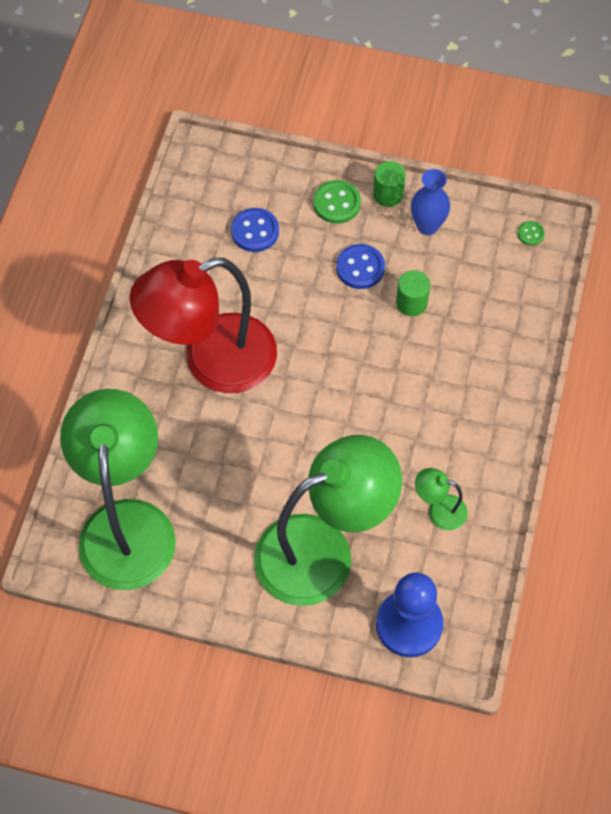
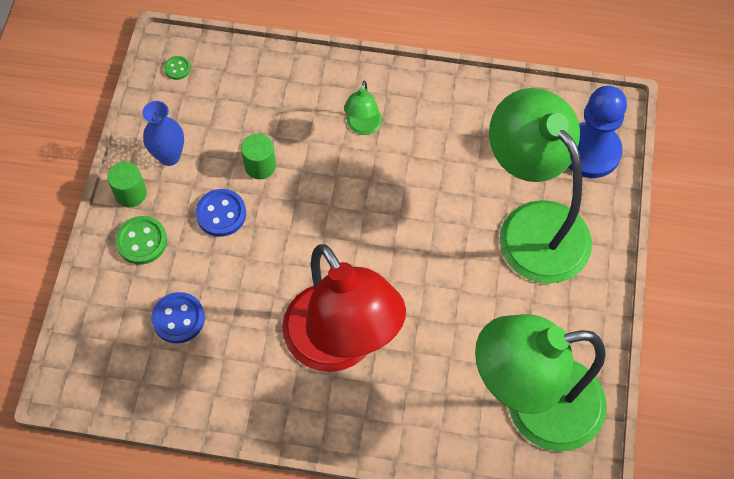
camera: 95 degrees left, 0 degrees up
green lamp [415,468,468,530] -> green lamp moved to [344,81,382,135]

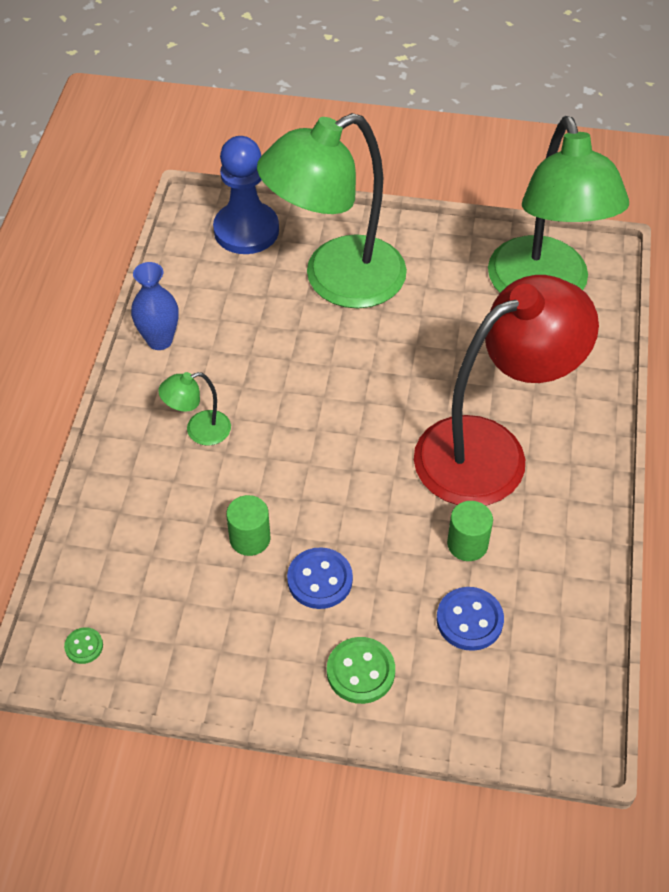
camera: 90 degrees left, 10 degrees down
green cylinder [107,162,147,207] -> green cylinder moved to [447,501,493,561]
blue vase [142,101,184,166] -> blue vase moved to [131,262,179,350]
green lamp [344,81,382,135] -> green lamp turned 150 degrees clockwise [158,372,231,445]

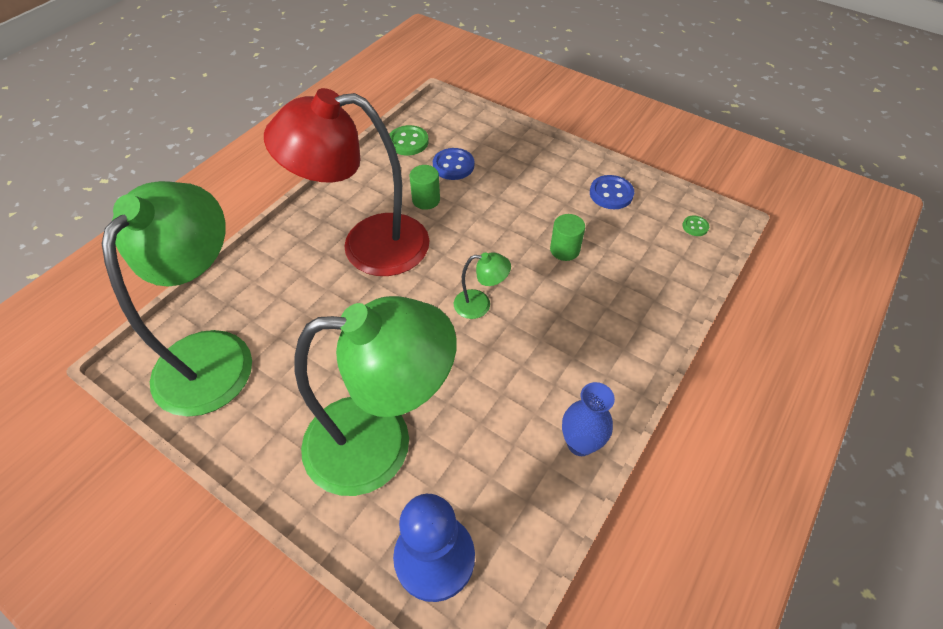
camera: 155 degrees left, 0 degrees up
green lamp [158,372,231,445] -> green lamp moved to [454,252,511,319]
blue button [287,547,353,609] -> blue button moved to [590,175,634,209]
green button [327,637,395,704] -> green button moved to [389,125,429,155]

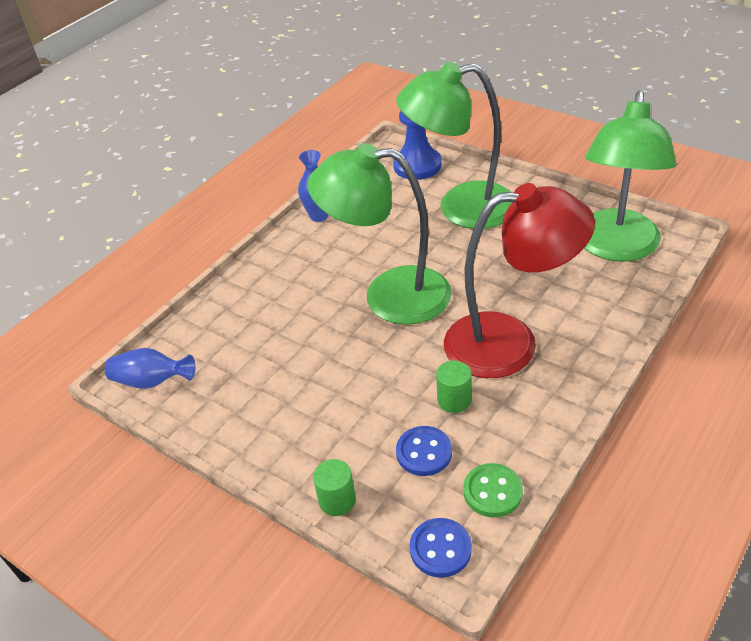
camera: 175 degrees left, 10 degrees down
green lamp [454,252,511,319] -> green lamp [307,143,452,325], size x2.48
green cylinder [550,214,585,261] -> green cylinder moved to [313,459,356,516]
blue button [590,175,634,209] -> blue button moved to [410,518,472,578]
green button [682,216,709,236] -> blue vase [105,348,195,389]

